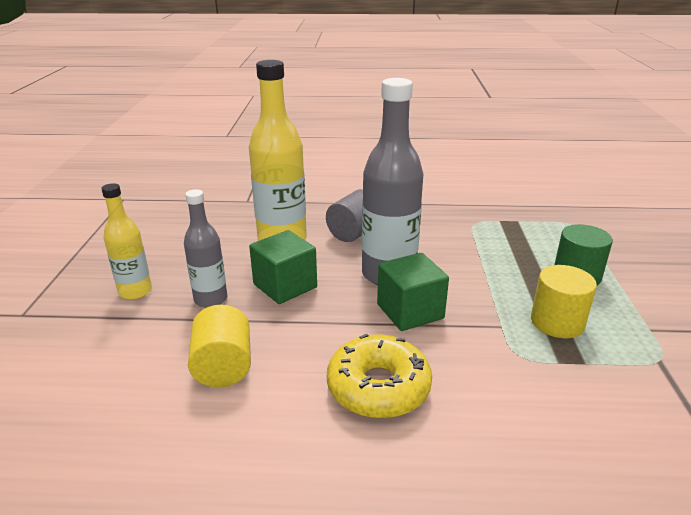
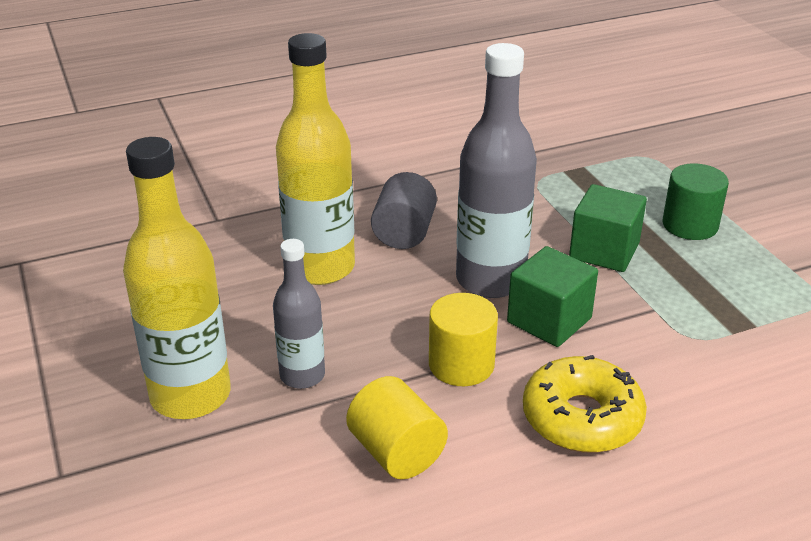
camera: 25 degrees left, 5 degrees up
yellow bottle [101,183,152,300] -> yellow bottle [123,137,231,419], size x1.74
green cube [249,230,317,304] -> green cube moved to [569,184,647,272]
yellow cylinder [531,265,597,338] -> yellow cylinder moved to [429,293,498,386]

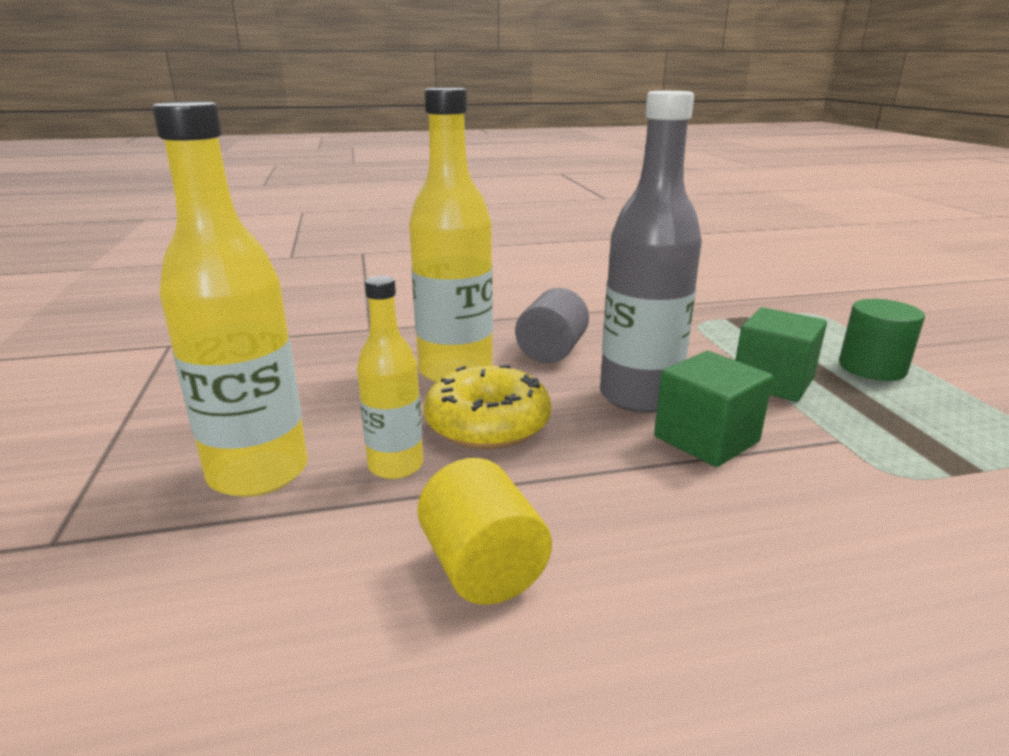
camera: 10 degrees right, 10 degrees down
grey bottle [273,239,325,389] -> yellow bottle [357,276,423,479]
yellow cylinder [429,293,498,386] -> none
yellow donut [523,355,647,453] -> yellow donut moved to [424,364,551,449]

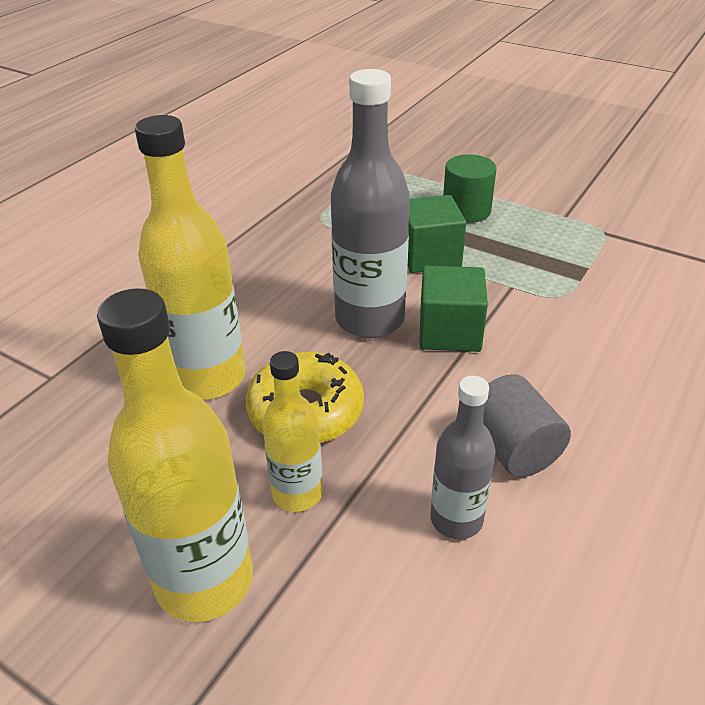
camera: 45 degrees left, 15 degrees up
yellow cylinder [417,458,552,605] -> grey bottle [431,376,496,539]
grey cylinder [515,288,589,363] -> grey cylinder moved to [483,374,571,477]

